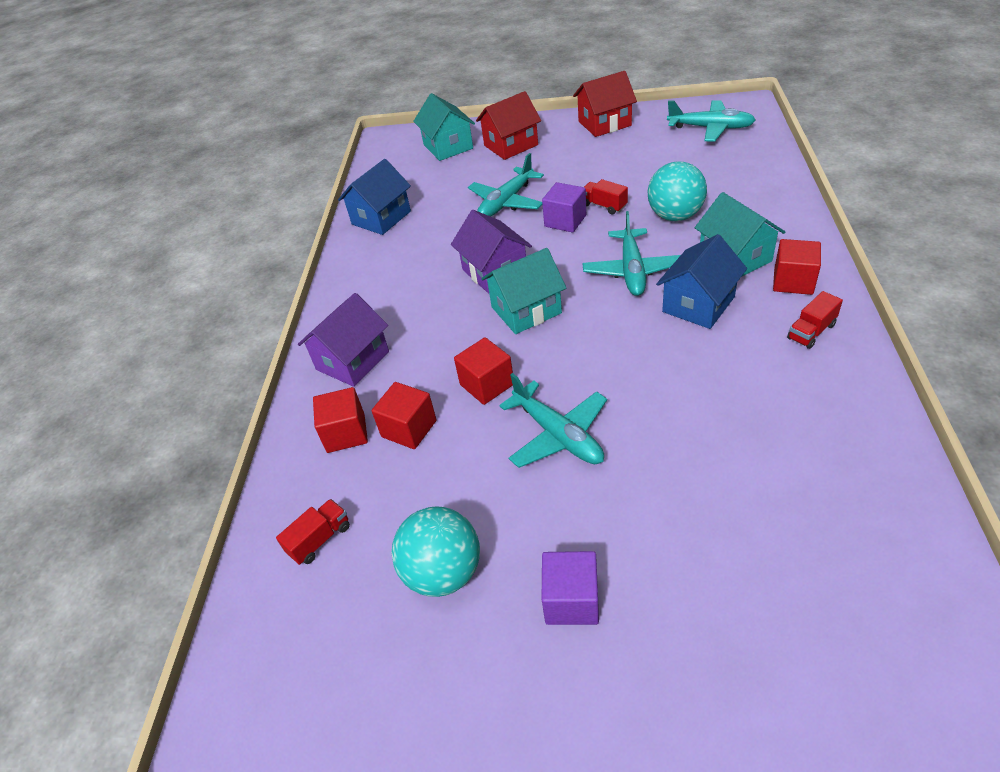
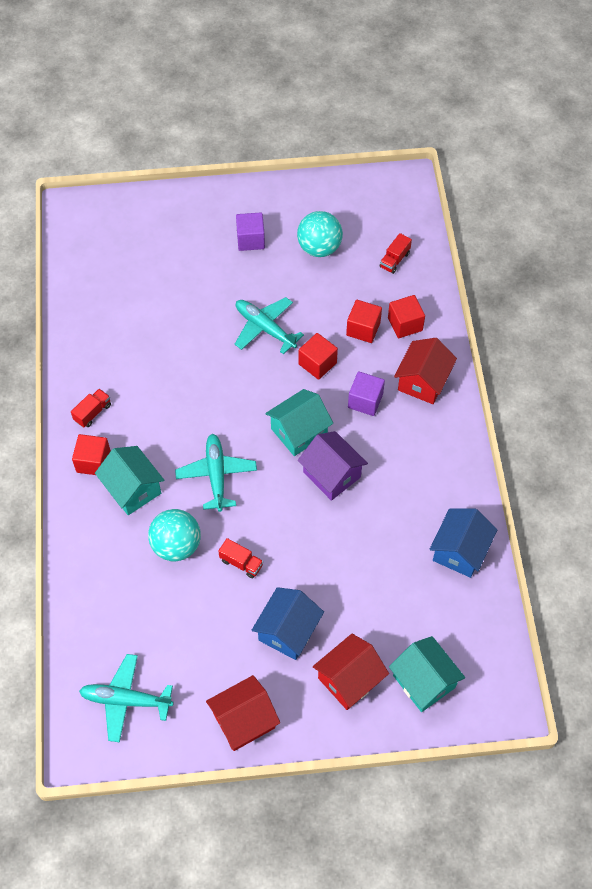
camera: 165 degrees right, 15 degrees up
purple house [298,293,389,387] -> red house [394,338,457,404]
turquoise plane [468,153,544,217] -> none
purple cube [542,182,586,233] -> purple cube moved to [348,371,385,416]
blue house [656,234,747,329] -> blue house moved to [252,587,324,660]

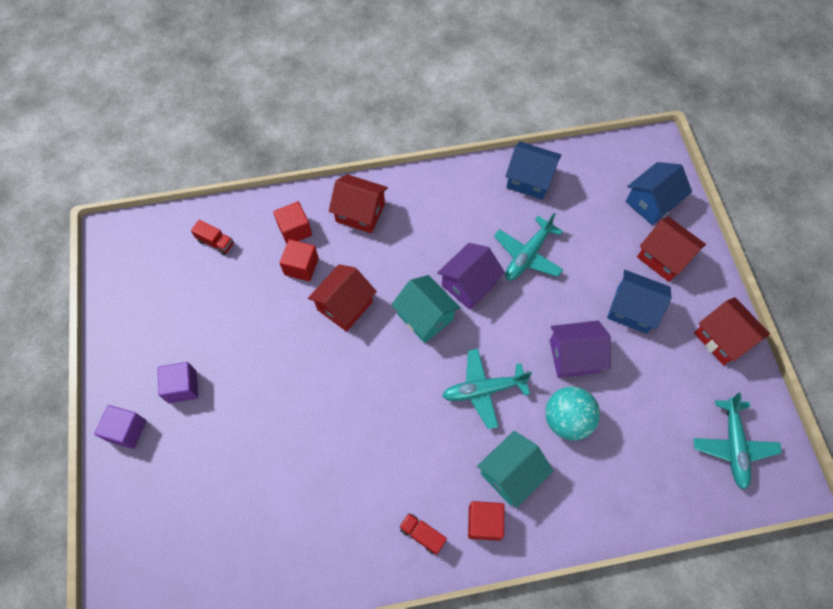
camera: 95 degrees left, 5 degrees up
red truck [218,538,263,578] -> purple house [550,321,611,378]
turquoise plane [235,297,304,354] -> turquoise plane moved to [494,213,563,280]
turquoise ball [297,211,343,257] -> none
red cube [299,333,338,380] -> red house [308,264,377,332]
purple cube [348,371,385,416] -> purple cube moved to [94,405,147,449]
turquoise house [389,636,465,712] -> blue house [625,162,692,225]

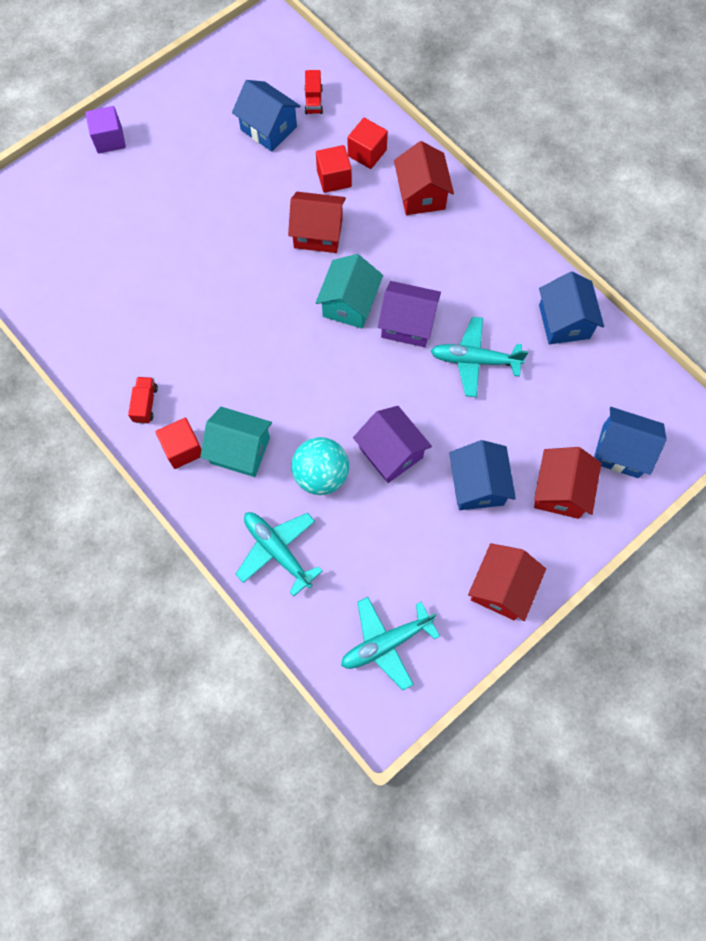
camera: 60 degrees right, 5 degrees up
purple cube [158,362,198,403] -> none
turquoise plane [442,349,532,429] -> turquoise plane moved to [236,512,322,596]
none -> blue house [232,80,301,152]

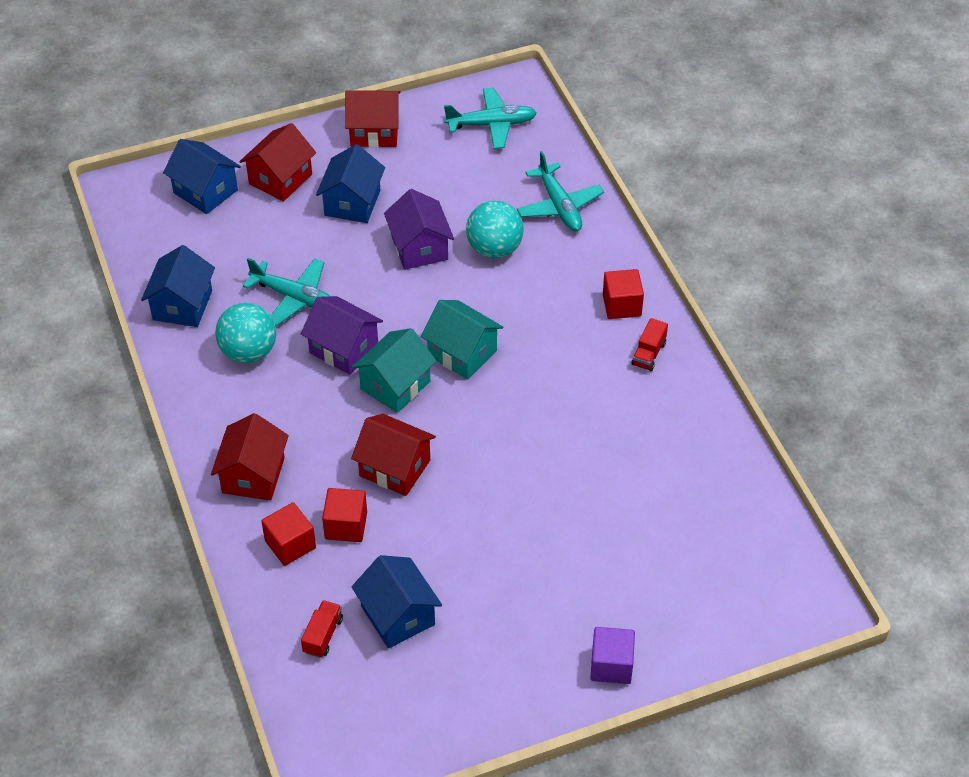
camera: 160 degrees left, 20 degrees down
turquoise house [200,407,272,477] -> turquoise house moved to [421,300,503,380]
red house [468,543,546,621] -> red house turned 45 degrees clockwise [345,90,400,148]
none -> turquoise ball [215,303,276,363]

